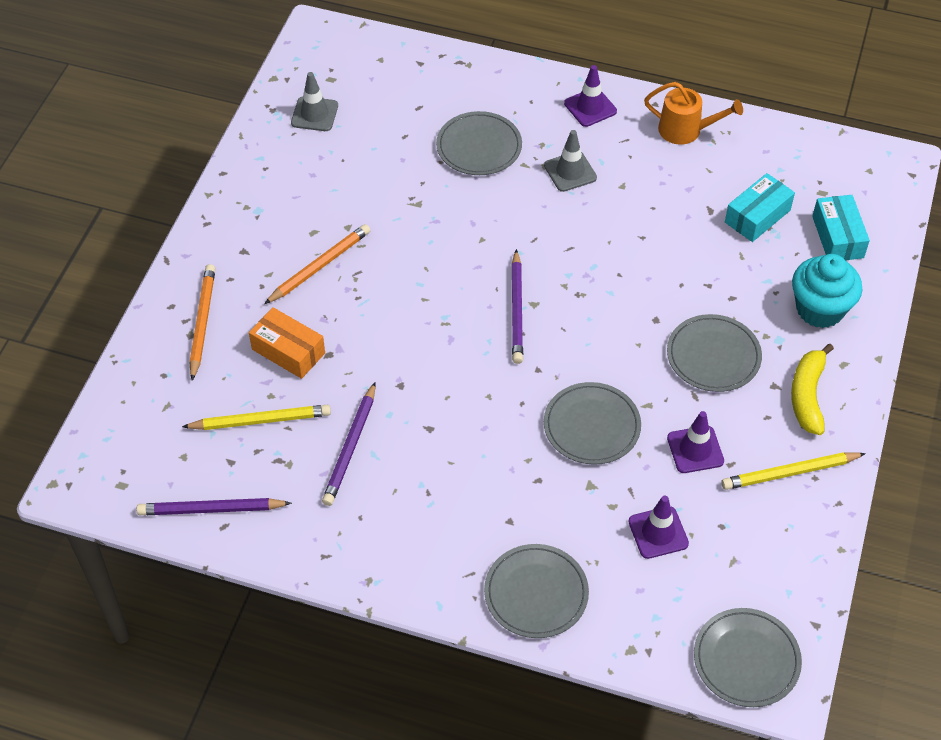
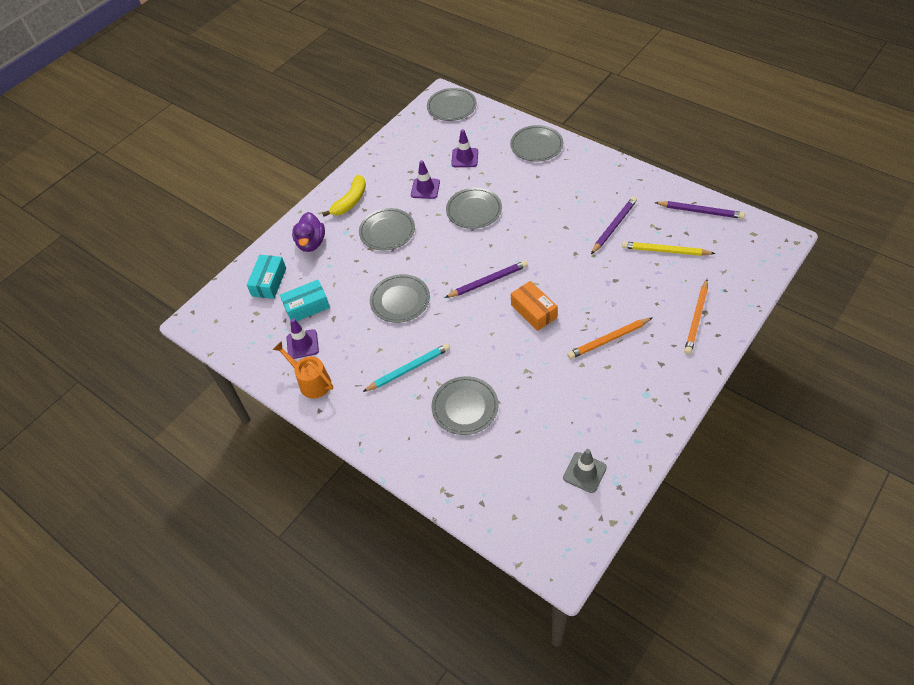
camera: 155 degrees left, 0 degrees up
orange box [249,307,325,379] -> orange box moved to [511,281,558,331]
purple pencil [511,249,523,364] -> purple pencil turned 45 degrees clockwise [445,261,528,298]
grey traffic cone [544,130,597,192] -> turquoise pencil [363,343,450,392]
purple traffic cone [564,65,617,127] -> purple traffic cone moved to [287,318,319,359]
yellow pencil [721,452,866,490] -> none
turquoise cupcake [792,254,862,328] -> purple duck [292,212,325,252]
none -> grey plate [370,274,430,323]

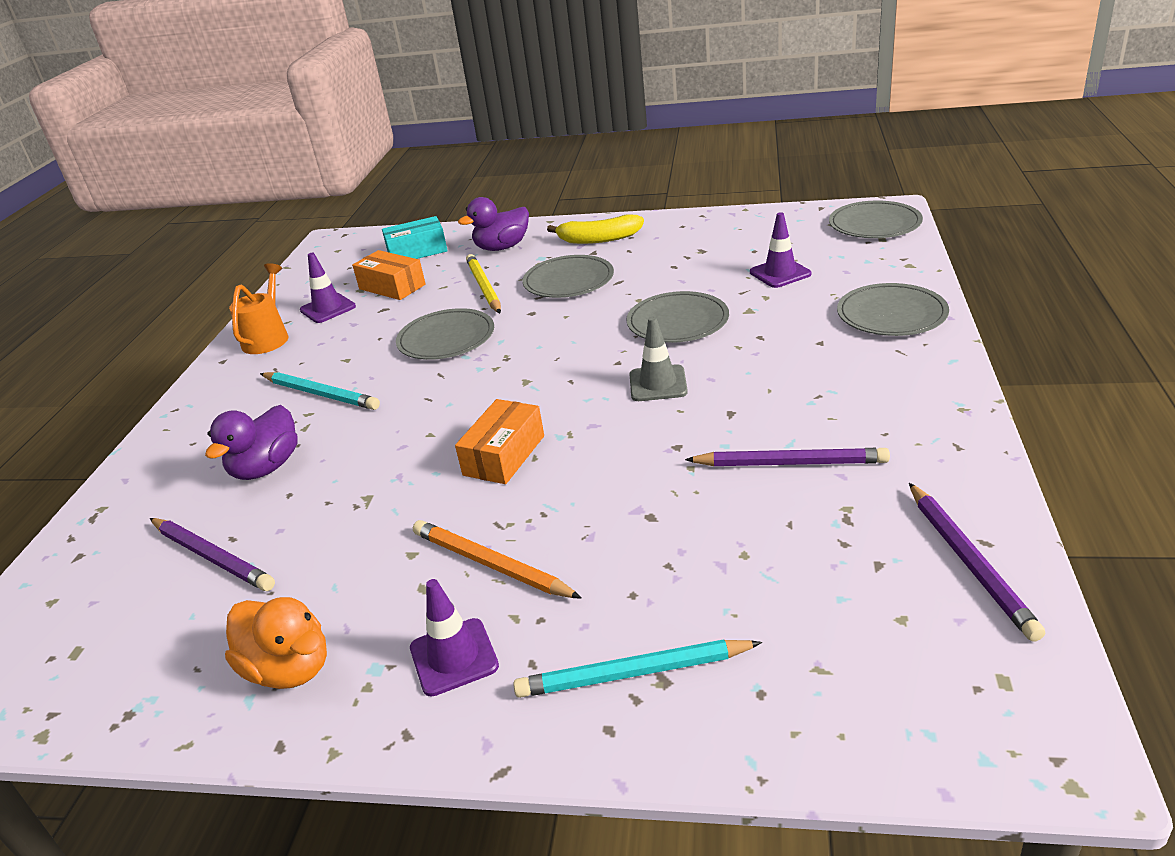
camera: 60 degrees right, 20 degrees down
turquoise box [280,280,330,321] -> orange box [352,250,426,300]
purple traffic cone [411,160,440,199] -> purple traffic cone moved to [410,579,499,696]
grey plate [431,376,499,435] -> purple duck [205,405,298,480]
purple pencil [445,261,528,298] -> purple pencil moved to [150,518,275,591]
grey traffic cone [563,449,607,493] -> grey traffic cone moved to [629,317,688,401]
yellow pencil [622,242,716,256] -> yellow pencil moved to [466,254,501,313]
orange pencil [684,279,708,355] -> turquoise pencil [513,639,762,698]
none -> orange duck [225,597,327,689]

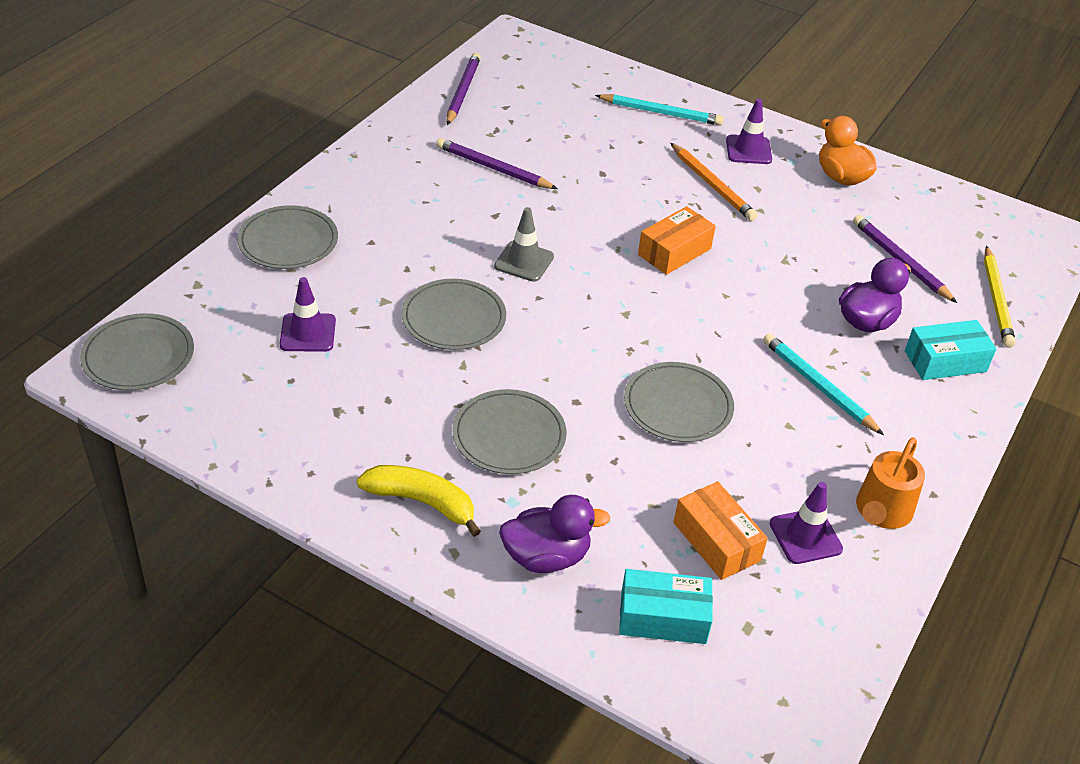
camera: 165 degrees left, 10 degrees up
yellow pencil [466,254,501,313] -> yellow pencil moved to [984,246,1016,348]
none -> turquoise box [905,320,997,380]

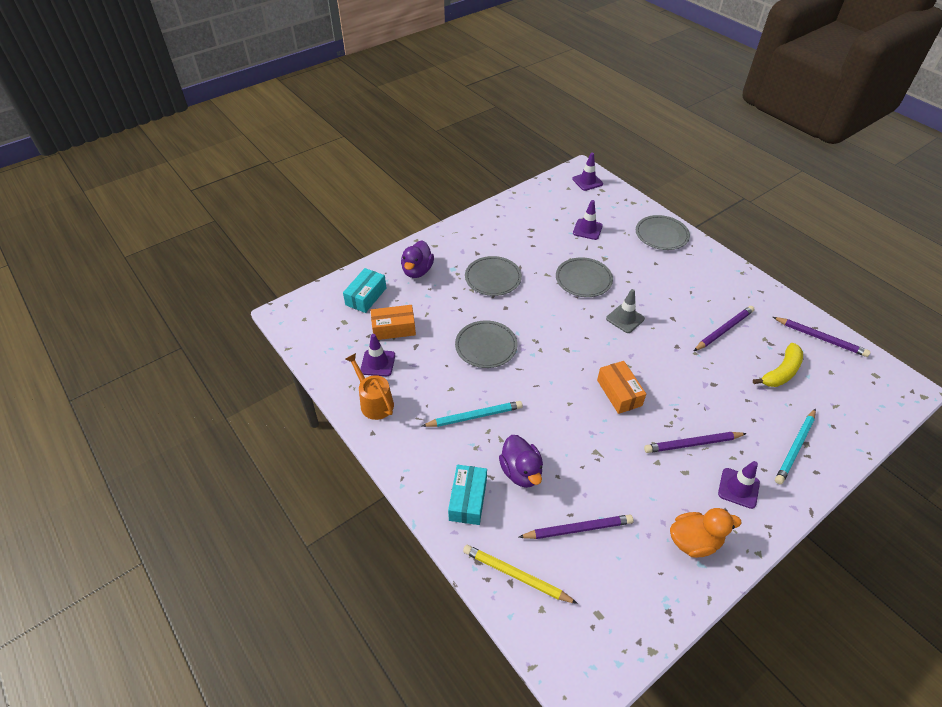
camera: 115 degrees right, 5 degrees up
grey plate [80,313,194,391] -> purple traffic cone [572,152,603,191]
yellow banana [357,465,481,537] -> yellow banana moved to [753,343,803,387]
orange pencil [671,143,757,221] -> purple pencil [644,432,747,453]

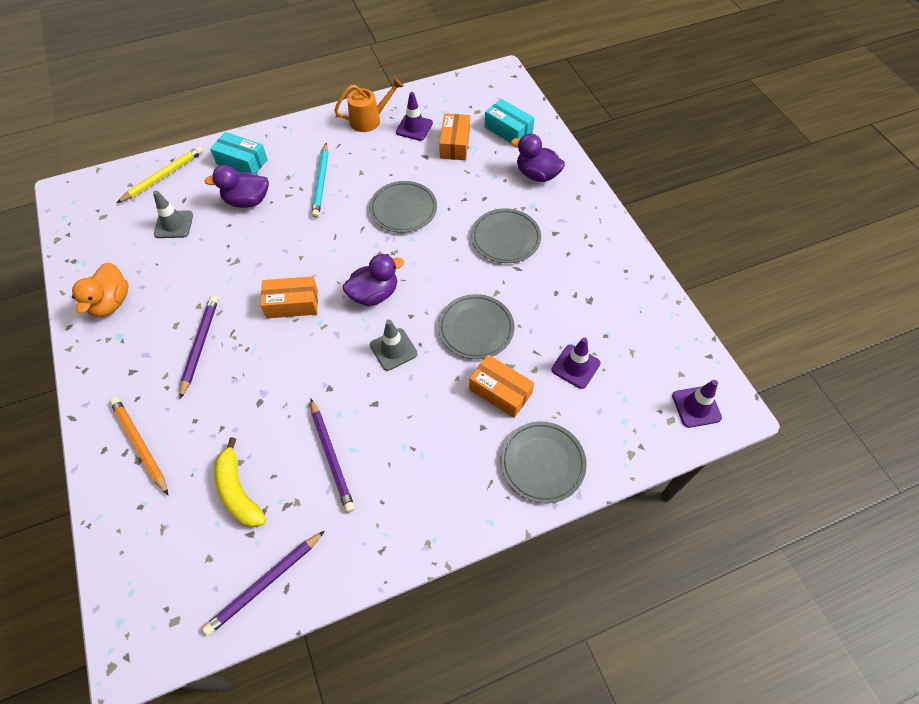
camera: 105 degrees right, 10 degrees up
purple pencil [519,515,633,539] -> grey traffic cone [153,191,193,238]
purple traffic cone [718,461,760,509] -> none
turquoise pencil [775,408,816,484] -> orange pencil [110,397,168,495]
none -> purple duck [343,254,404,306]
none -> orange box [469,355,534,418]

